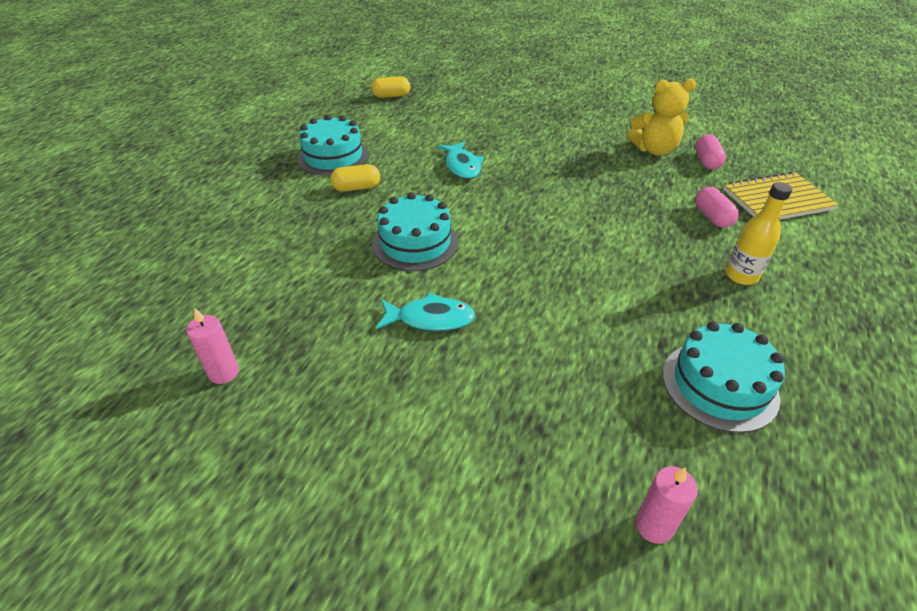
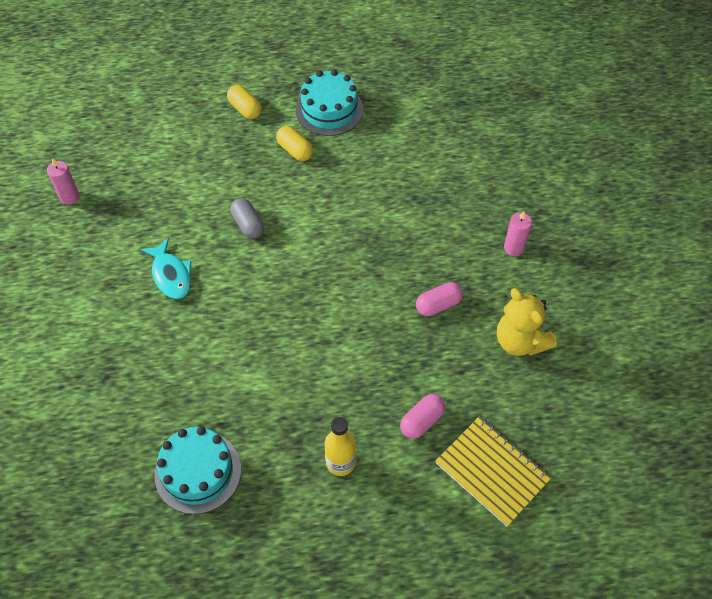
camera: 60 degrees right, 15 degrees up
yellow capsule [371,76,410,98] -> yellow capsule moved to [227,85,262,119]
turquoise cake [372,192,459,271] -> grey capsule [230,198,264,238]
turquoise fish [438,141,484,179] -> none
pink candle [636,466,698,544] -> pink candle moved to [504,211,532,256]
pink capsule [695,134,726,170] -> pink capsule moved to [416,282,463,316]

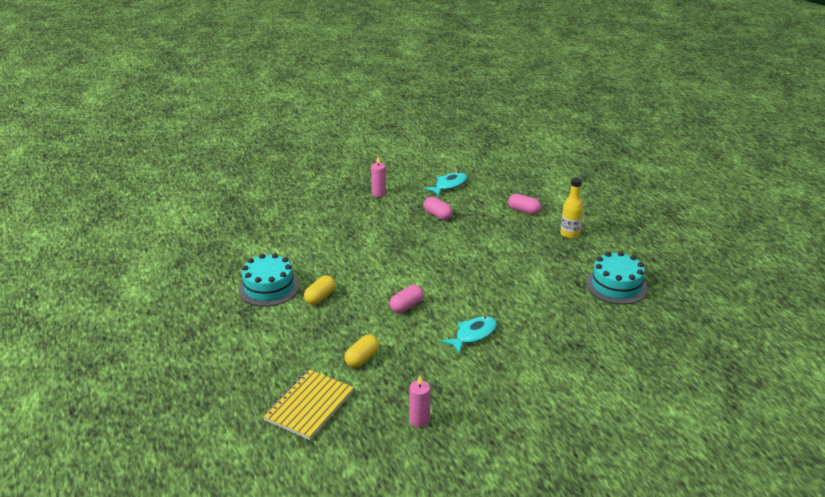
camera: 105 degrees left, 25 degrees down
yellow capsule [227,85,262,119] -> yellow capsule moved to [344,335,379,368]
grey capsule [230,198,264,238] -> pink capsule [390,285,423,313]
yellow notebook [436,416,551,527] -> yellow notebook moved to [263,369,354,440]
yellow teddy bear [497,288,557,356] -> turquoise fish [424,172,467,196]

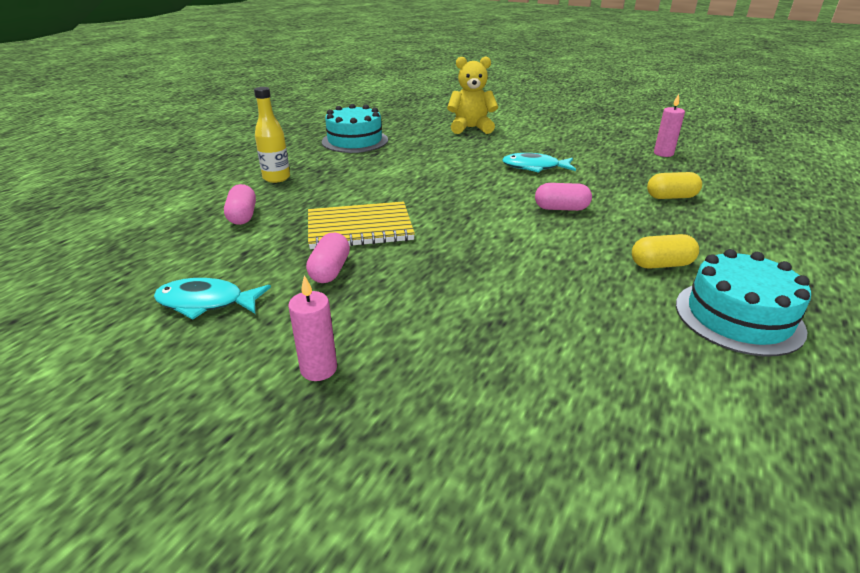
camera: 130 degrees left, 0 degrees up
yellow notebook [263,369,354,440] -> yellow notebook moved to [308,201,415,249]
none -> yellow teddy bear [447,56,498,134]

